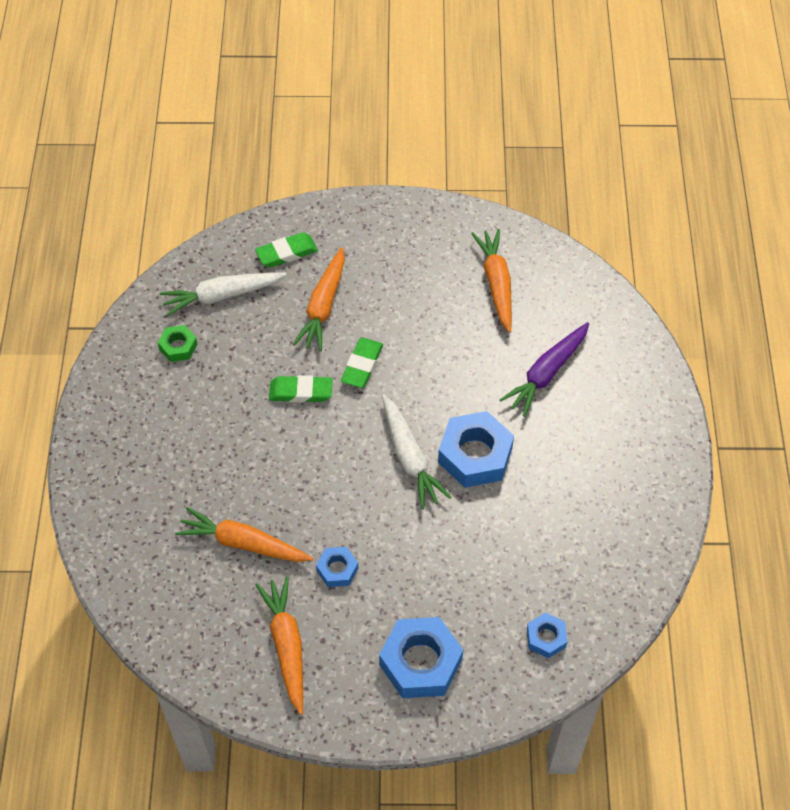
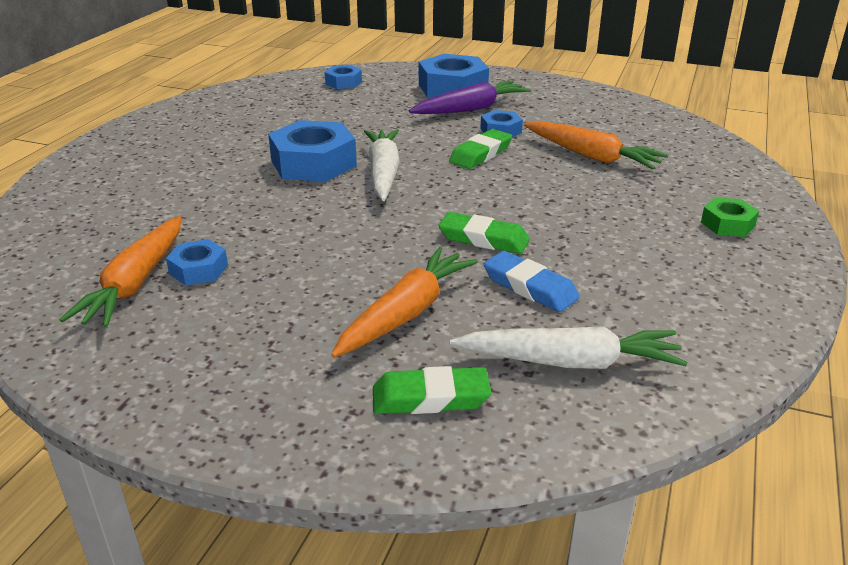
camera: 160 degrees left, 25 degrees down
green nut [158,325,197,362] -> green nut moved to [701,197,759,237]
orange carrot [255,576,303,715] -> none
green eraser [341,338,383,388] -> green eraser moved to [449,129,512,169]
purple carrot [500,322,589,417] -> purple carrot moved to [409,81,531,114]
none -> blue nut [166,239,228,285]
none -> blue eraser [484,251,580,312]

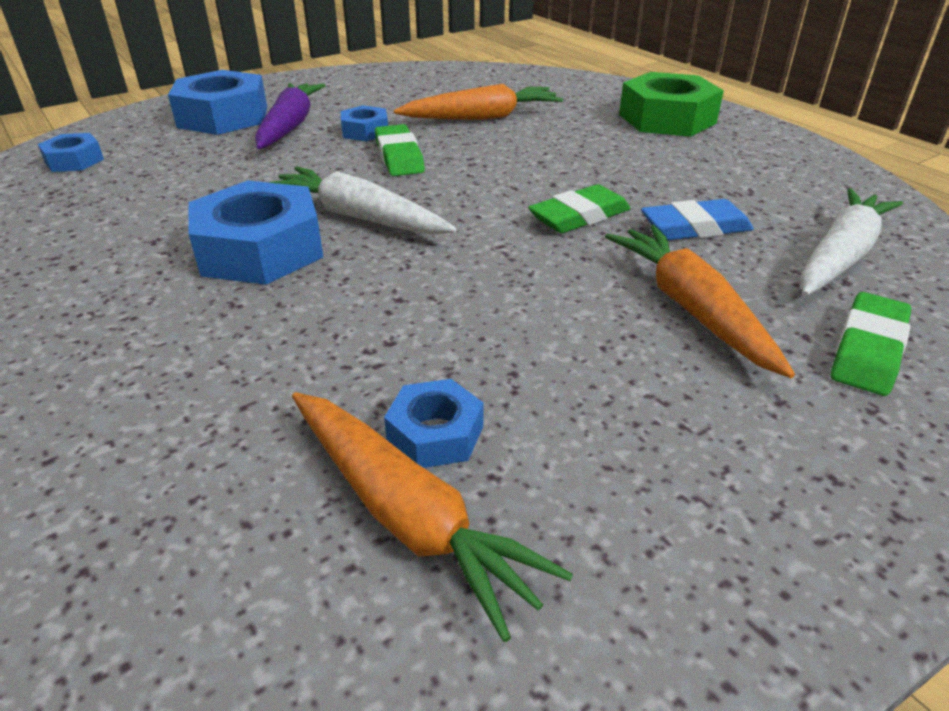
camera: 55 degrees left, 5 degrees up
green nut [701,197,759,237] -> green nut [619,72,724,137], size x1.91

